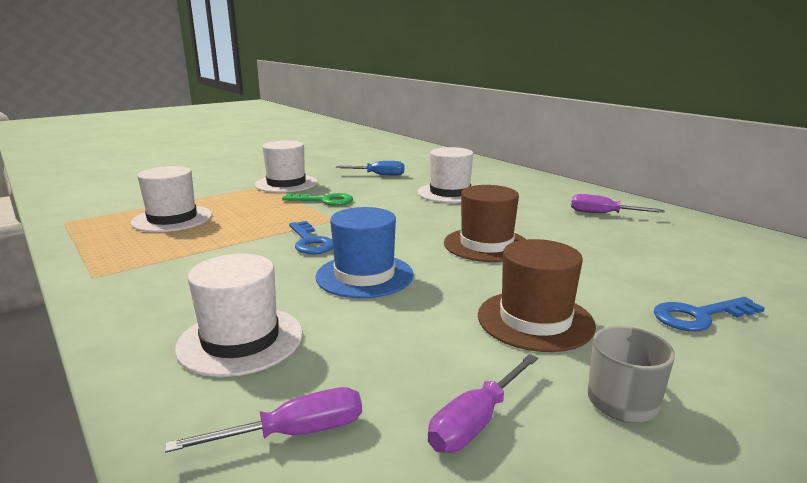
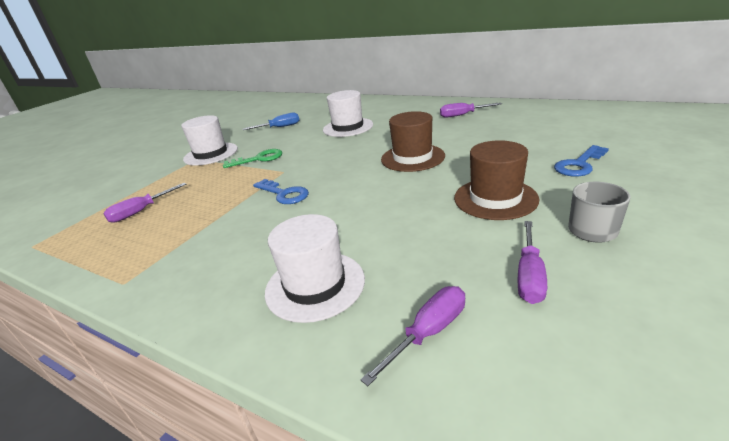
camera: 20 degrees left, 10 degrees up
white hat [131,166,212,232] -> purple screwdriver [104,183,187,223]
blue hat [315,207,414,298] -> none

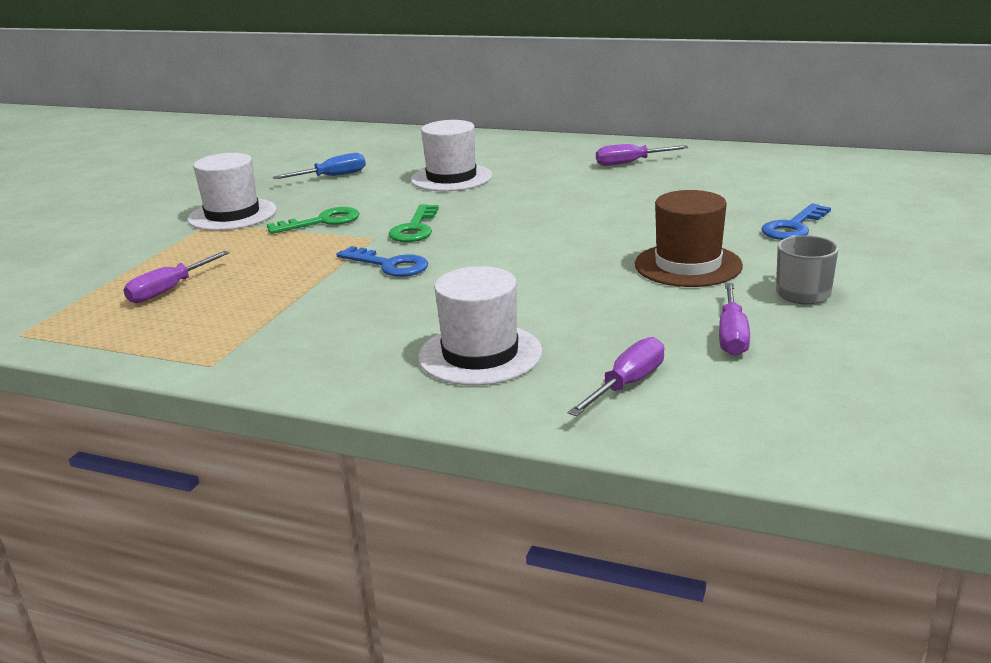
camera: 10 degrees left, 5 degrees down
brown hat [381,111,445,172] -> none
none -> green key [388,204,439,242]

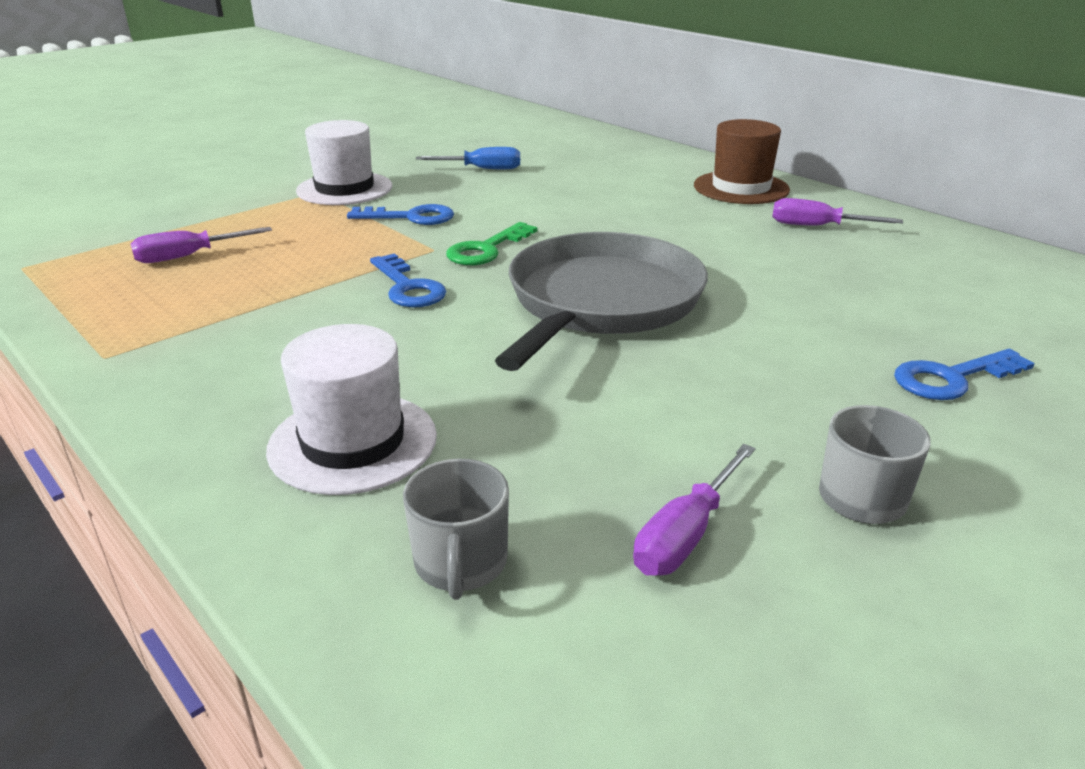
camera: 25 degrees right, 5 degrees up
green key [267,207,360,234] -> blue key [347,204,454,225]
white hat [411,120,492,191] -> none
purple screwdriver [568,337,664,416] -> grey mug [403,459,509,600]
brown hat [635,190,743,287] -> brown hat moved to [694,119,790,204]
none -> grey pan [495,232,708,371]

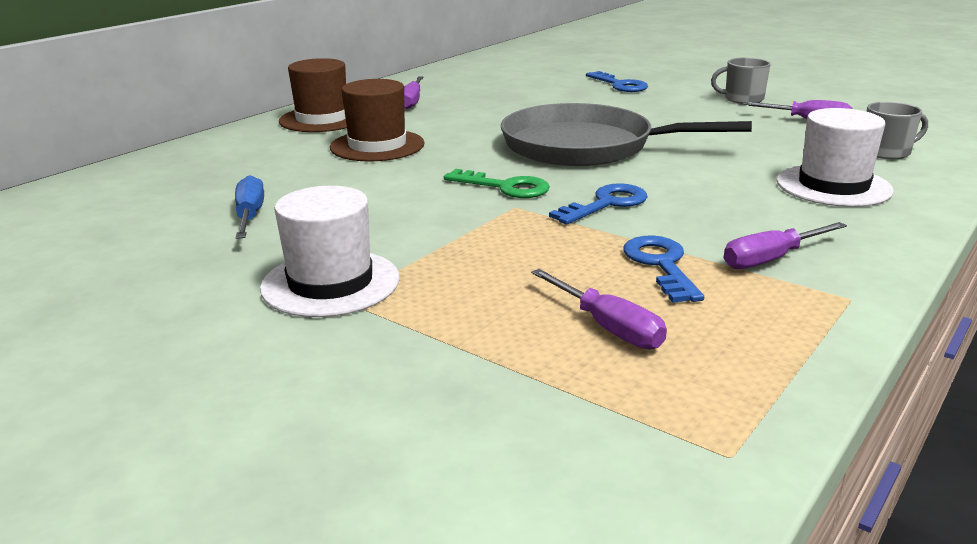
camera: 100 degrees left, 5 degrees down
blue key [347,204,454,225] -> blue key moved to [623,235,704,303]
none -> brown hat [330,79,425,161]
none -> purple screwdriver [724,222,847,269]

